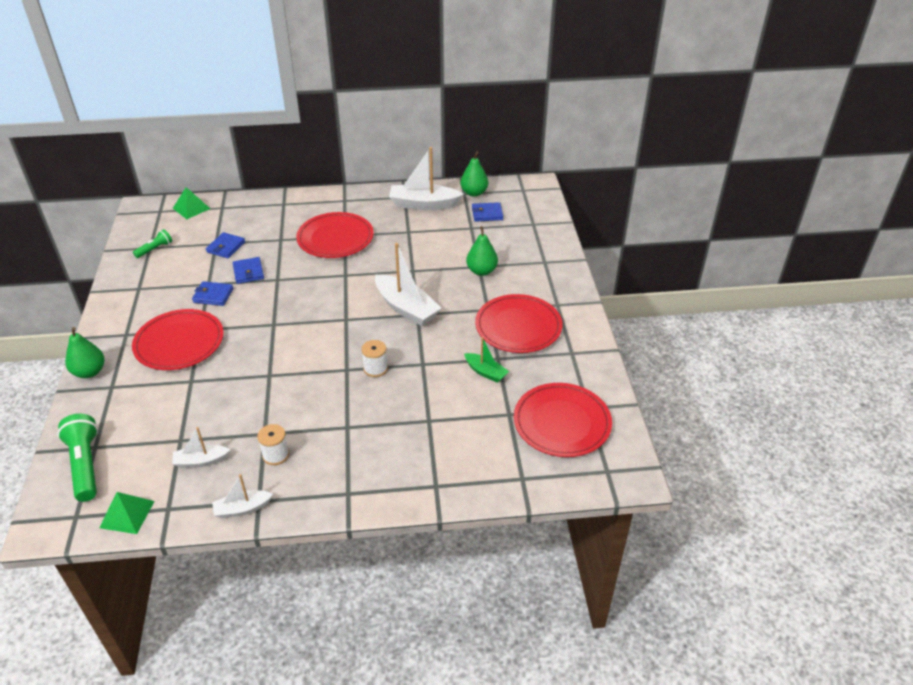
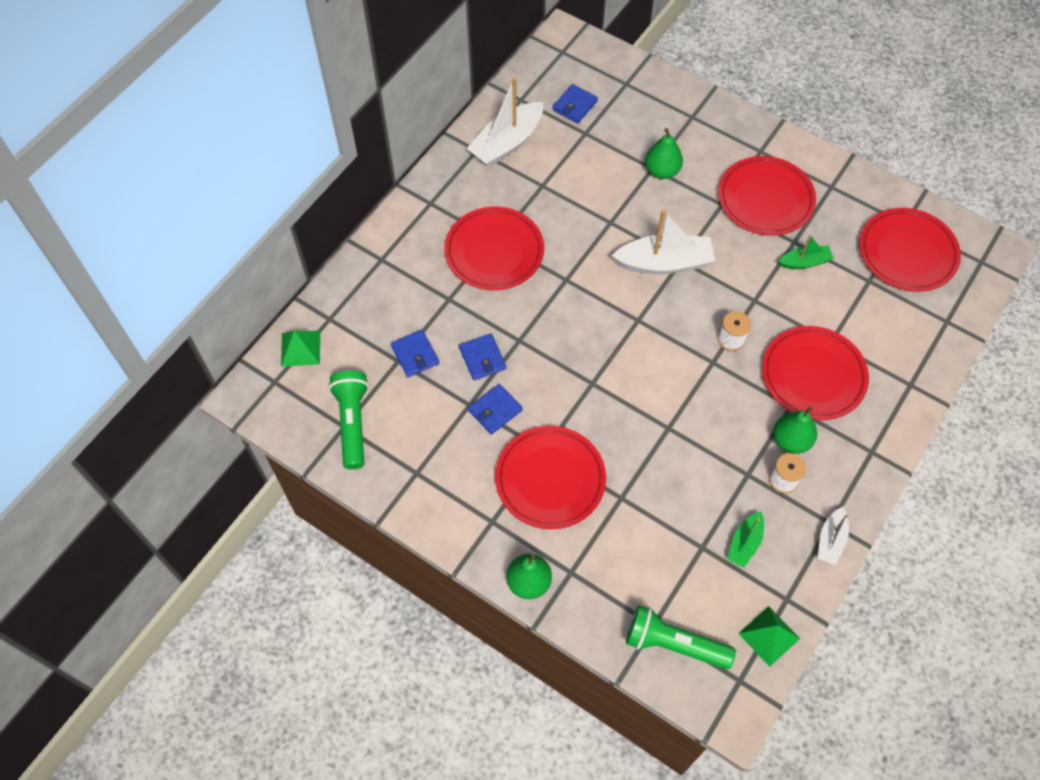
camera: 50 degrees left, 20 degrees up
green flashlight [133,229,172,258] -> green flashlight [329,370,369,469], size x1.79
white boat [172,427,230,468] -> green boat [727,511,764,568]
blue wallet [233,257,264,284] -> blue wallet turned 45 degrees clockwise [459,334,506,380]
green pear [460,151,488,197] -> green pear moved to [773,407,817,454]
none -> red plate [762,326,869,420]

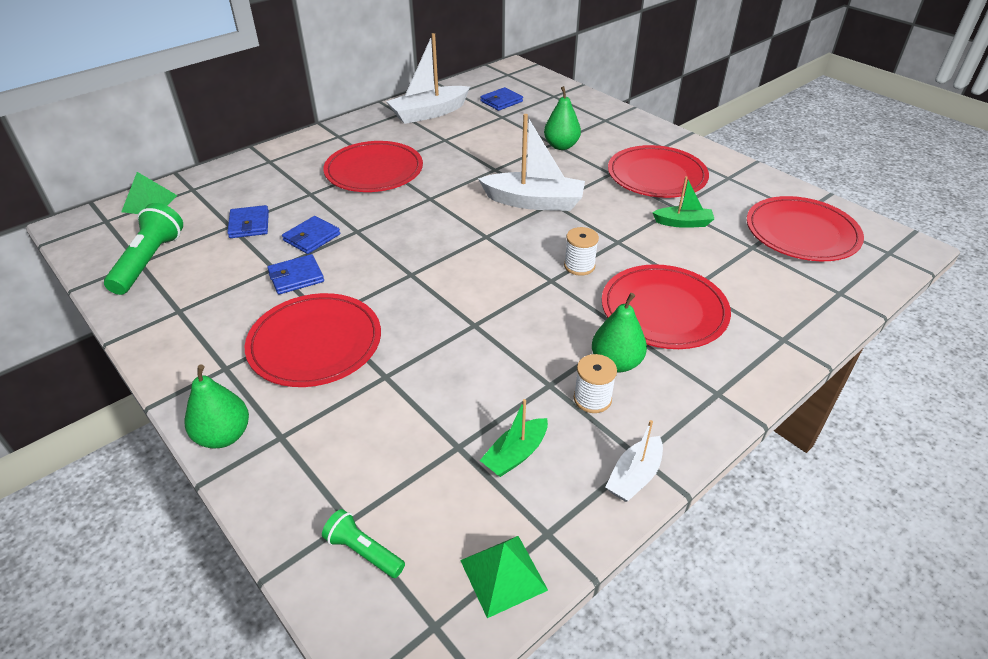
camera: 15 degrees right, 20 degrees down
blue wallet [459,334,506,380] -> blue wallet turned 45 degrees clockwise [282,216,340,254]
green flashlight [626,605,736,669] -> green flashlight [322,509,405,578], size x0.56

